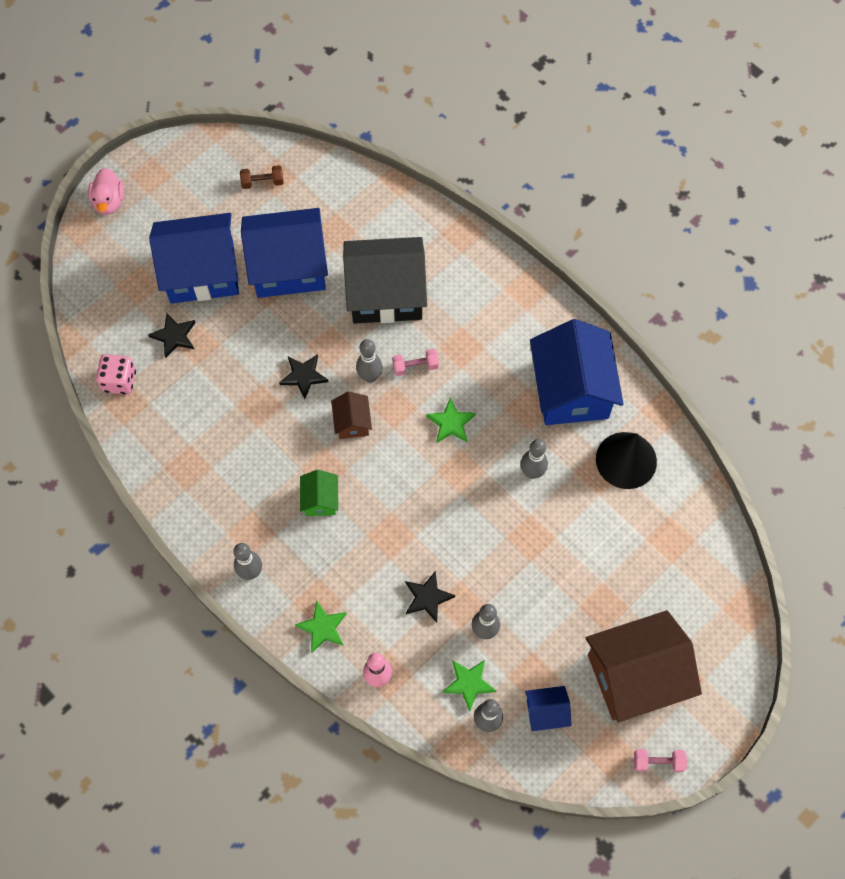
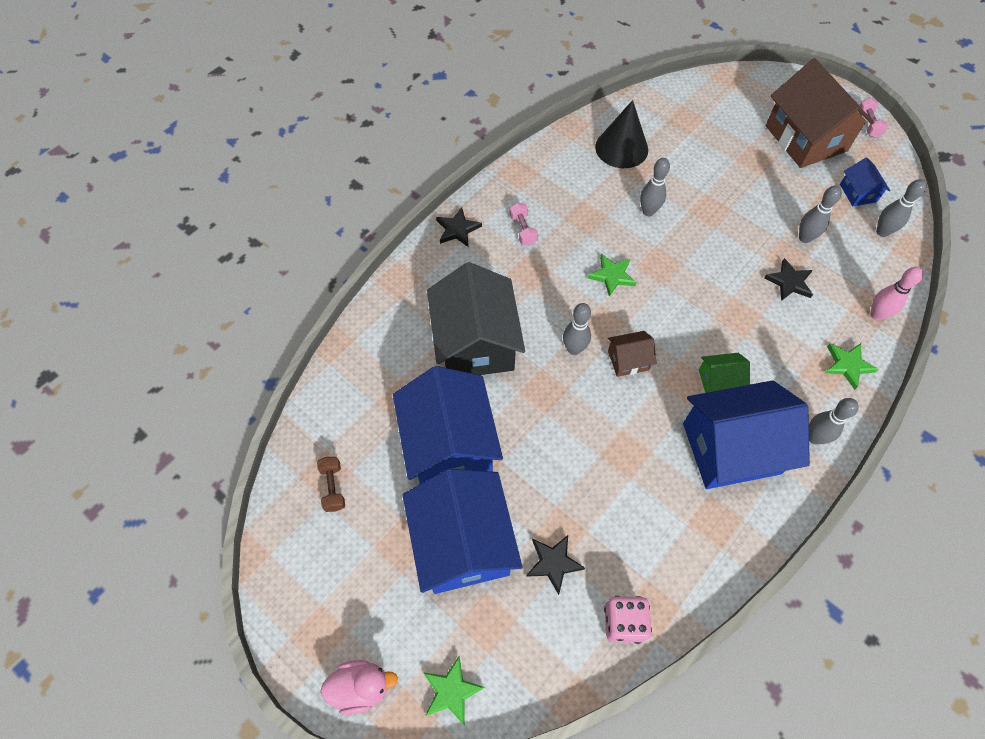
camera: 95 degrees left, 5 degrees down
black star [279,354,328,399] -> black star moved to [436,207,482,247]
pink dumbbell [392,349,439,376] -> pink dumbbell moved to [510,202,538,246]
green star [443,660,496,711] -> green star moved to [423,656,485,726]
blue house [530,319,624,425] -> blue house moved to [683,380,810,489]

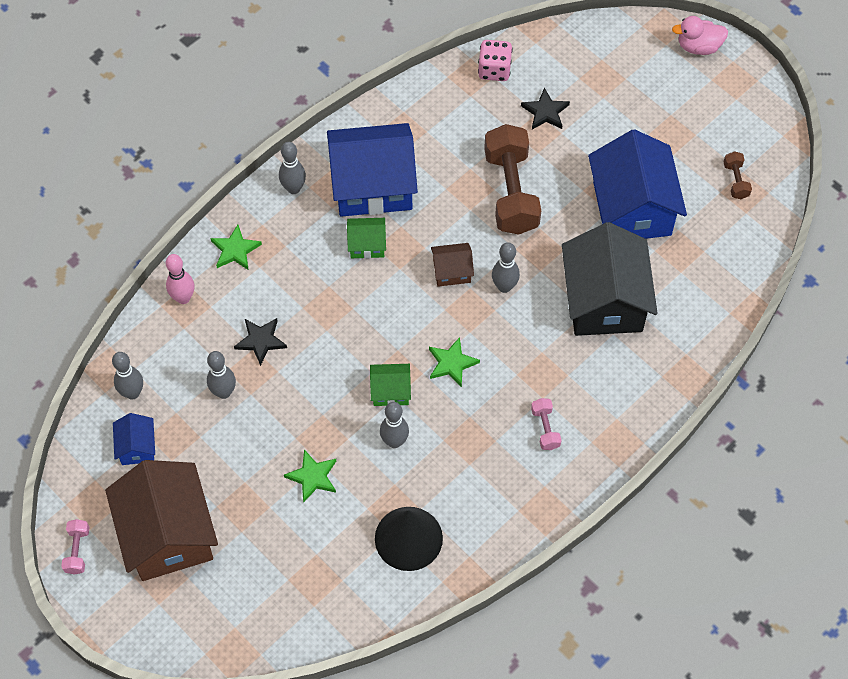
camera: 175 degrees left, 0 degrees up
blue house [402,469,522,594] -> none
green star [423,656,485,726] -> green star moved to [284,450,336,503]
black star [436,207,482,247] -> none
none -> green house [370,364,411,406]
none -> brown dumbbell [484,124,541,235]

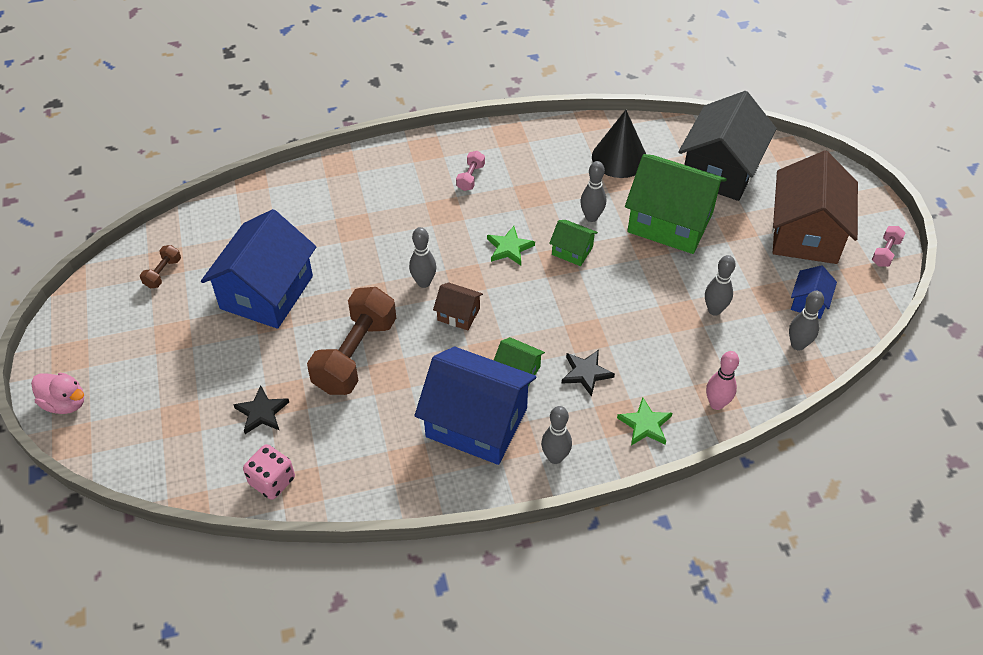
camera: 150 degrees left, 10 degrees down
black star [234,318,287,366] -> black star moved to [561,350,615,397]
green star [284,450,336,503] -> green house [625,154,727,254]
black house [562,222,658,336] -> black house moved to [678,91,777,201]

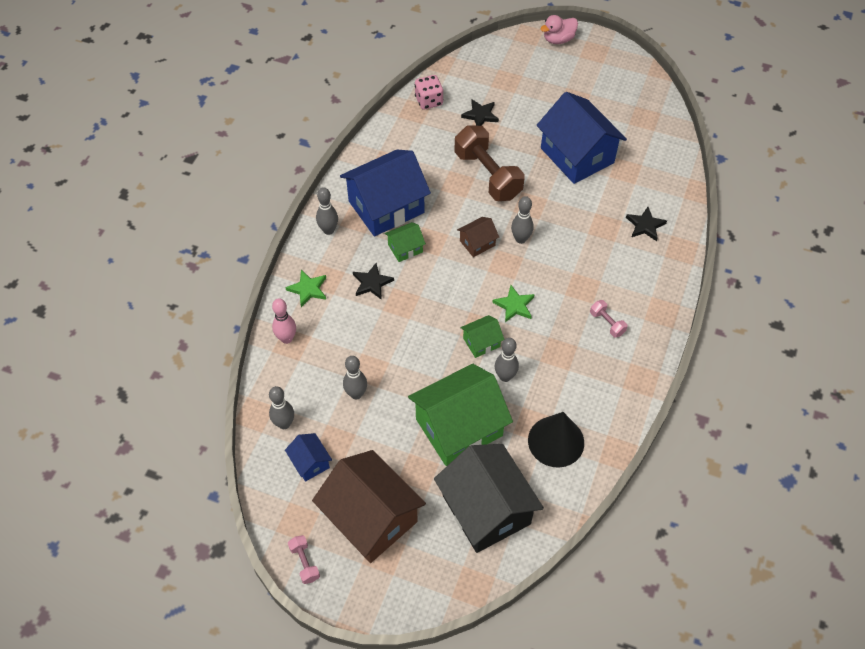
camera: 125 degrees right, 5 degrees up
brown dumbbell [140,245,181,288] -> none
none -> black star [626,207,667,241]

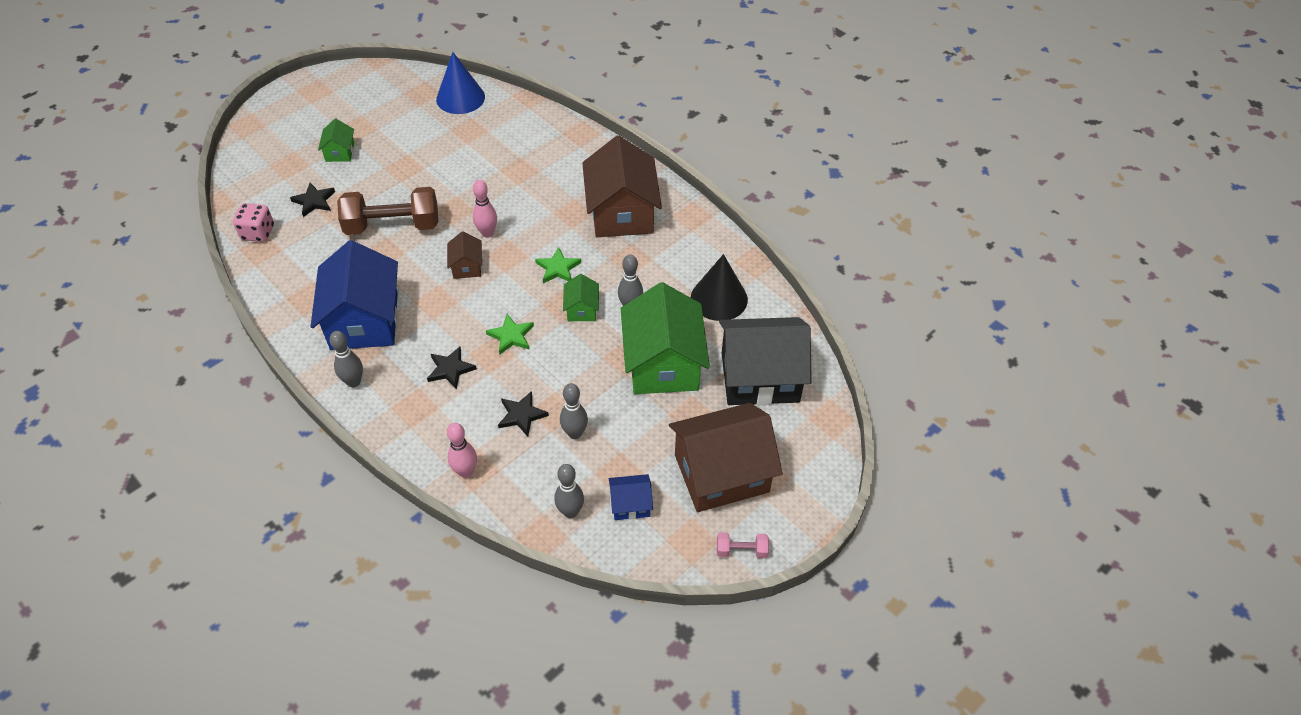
camera: 65 degrees left, 5 degrees down
green star [285,270,326,307] -> green star moved to [486,314,534,354]
green house [385,222,426,262] -> green house moved to [318,119,354,162]
grey bowling pin [511,196,534,244] -> pink bowling pin [473,180,497,237]
blue house [537,92,627,184] -> none
pink duck [540,15,578,44] -> none
pink dumbbell [590,300,628,338] -> brown house [582,136,662,237]
black star [626,207,667,241] -> black star moved to [498,391,549,436]
none -> blue cone [436,52,485,114]

